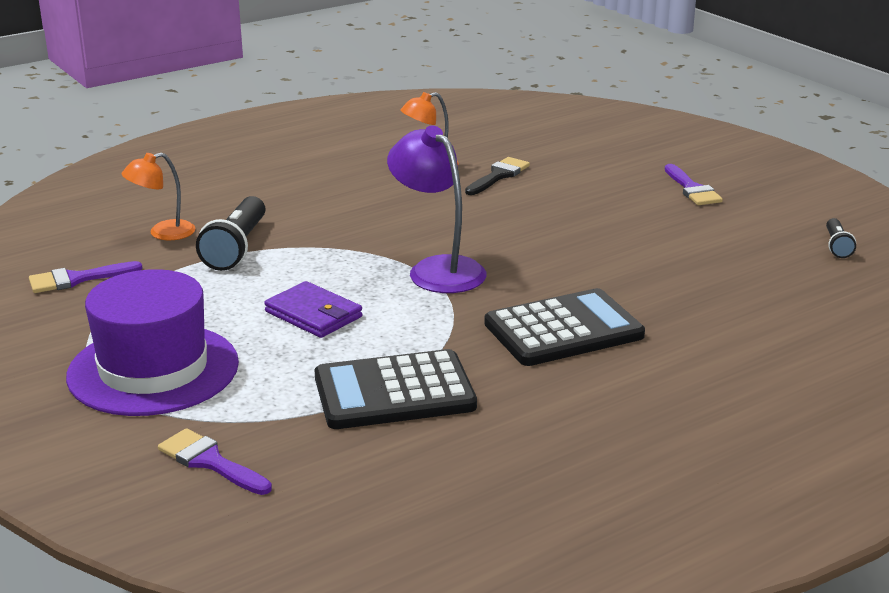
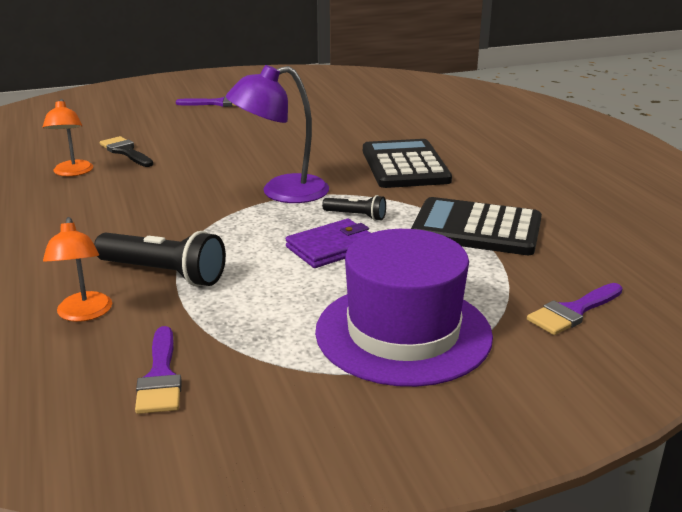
camera: 75 degrees left, 0 degrees up
black calculator [315,349,477,429] -> black calculator turned 105 degrees clockwise [411,197,542,255]
black flashlight [826,218,856,258] -> black flashlight moved to [322,195,386,221]

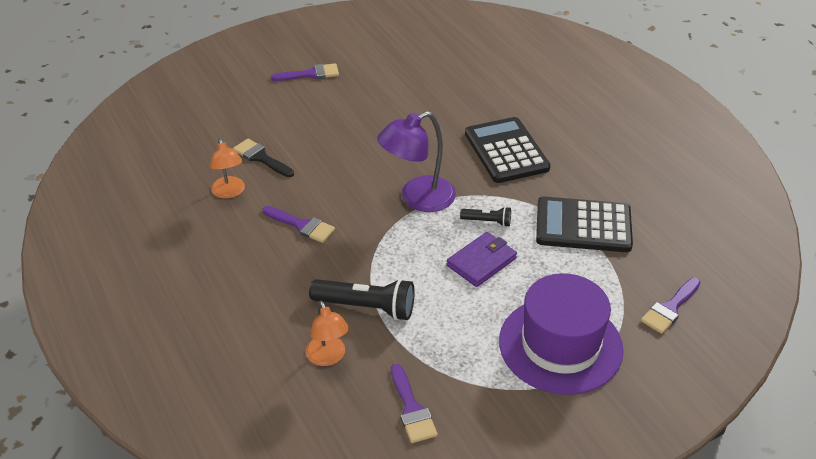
camera: 10 degrees left, 15 degrees up
none -> purple brush [262,206,335,243]

